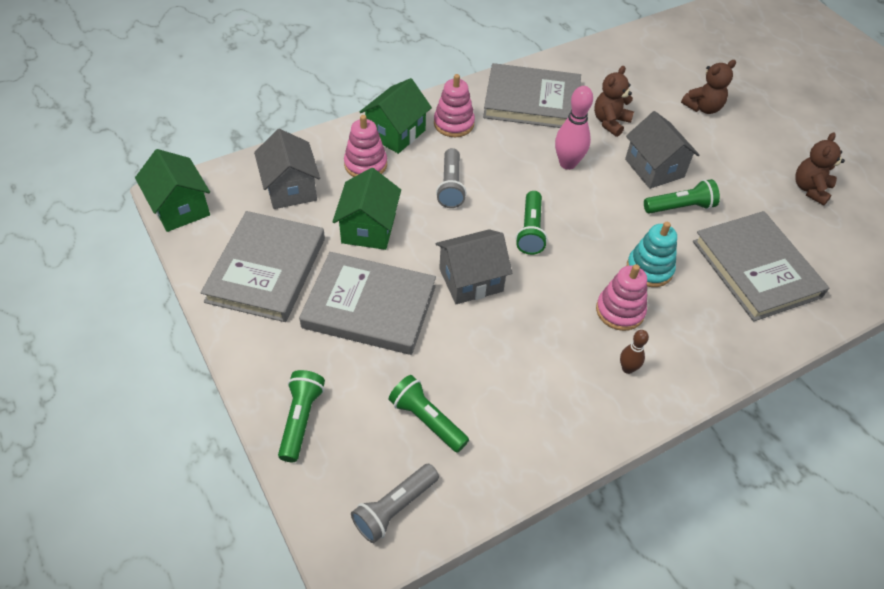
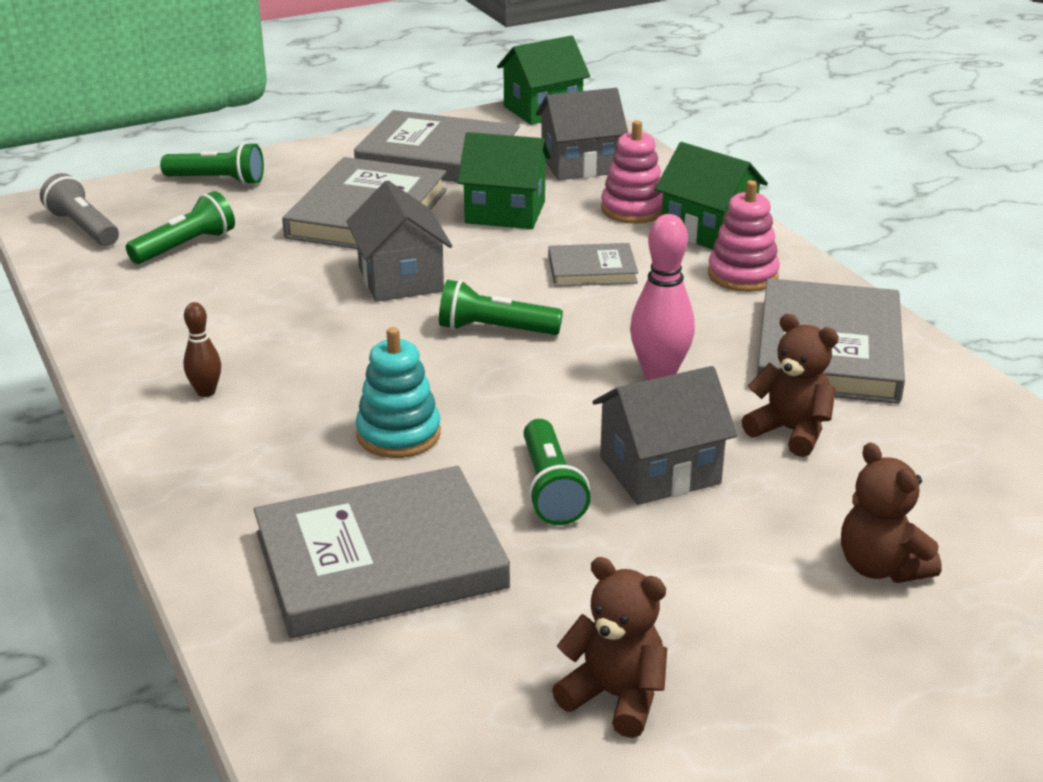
camera: 95 degrees right, 20 degrees down
grey flashlight [436,148,466,208] -> grey book [548,243,638,287]
pink stacking toy [596,264,647,331] -> none

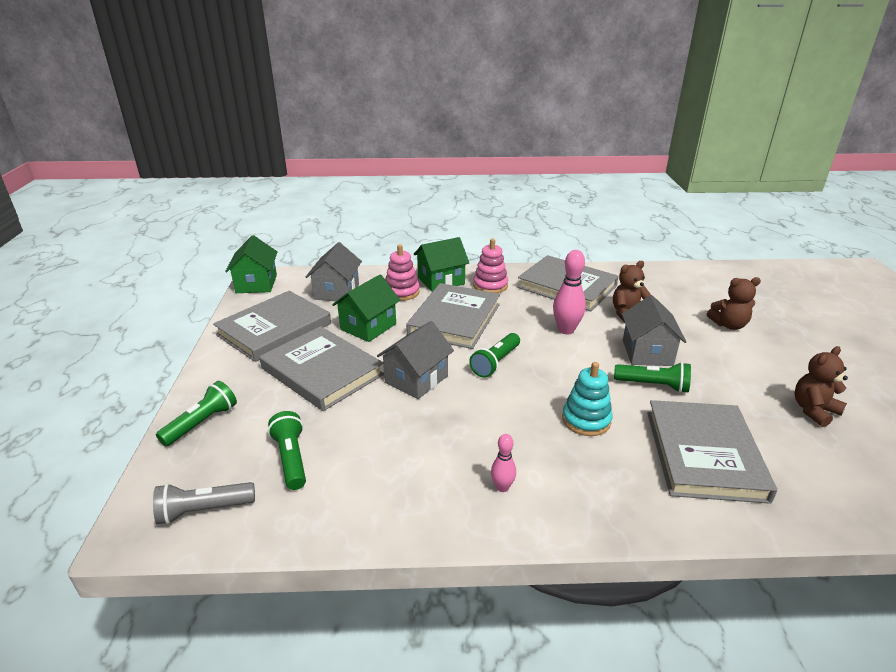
camera: 65 degrees left, 0 degrees up
brown bowling pin [183,302,221,397] -> pink bowling pin [491,434,516,492]
grey house [346,181,452,302] -> grey house turned 60 degrees counterclockwise [377,321,454,399]
grey book [548,243,638,287] -> grey book [406,283,500,349], size x1.94

